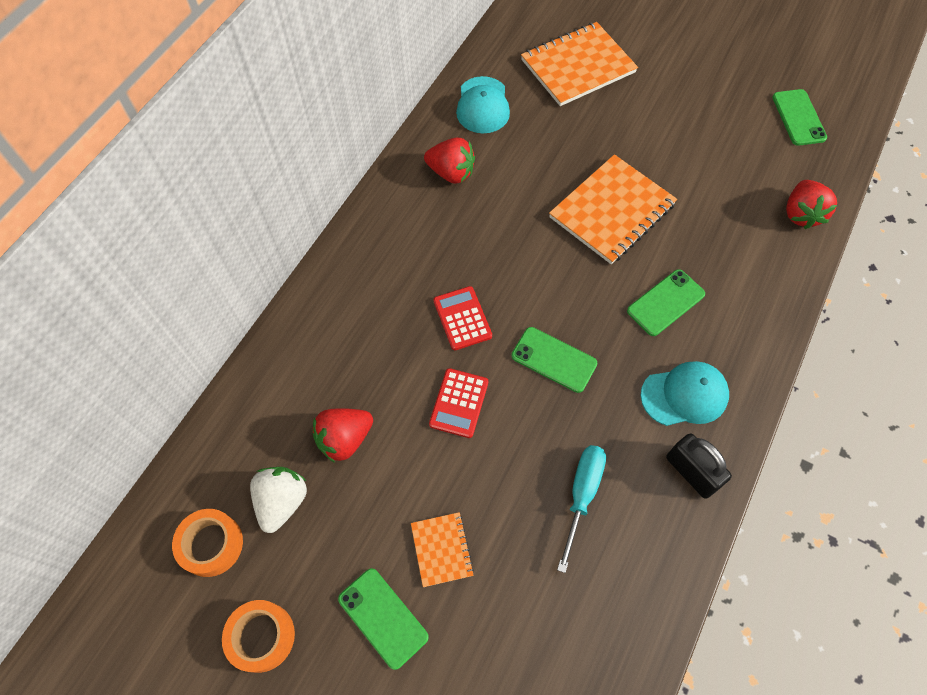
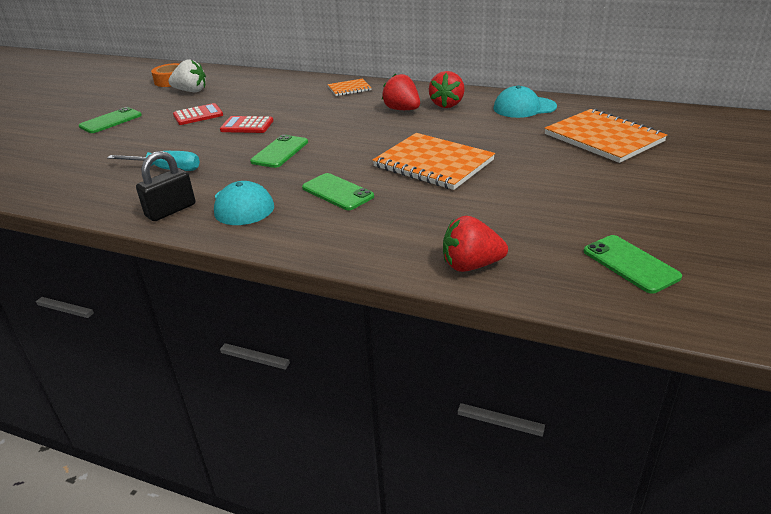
camera: 85 degrees right, 30 degrees down
orange tape [222,600,295,673] -> none
red strawberry [312,408,373,463] -> red strawberry moved to [382,73,420,110]
orange notebook [411,512,474,587] -> orange notebook moved to [327,79,372,96]
red calculator [433,286,492,350] -> red calculator moved to [173,103,223,125]
green phone [772,89,827,146] -> green phone turned 75 degrees clockwise [584,235,682,294]

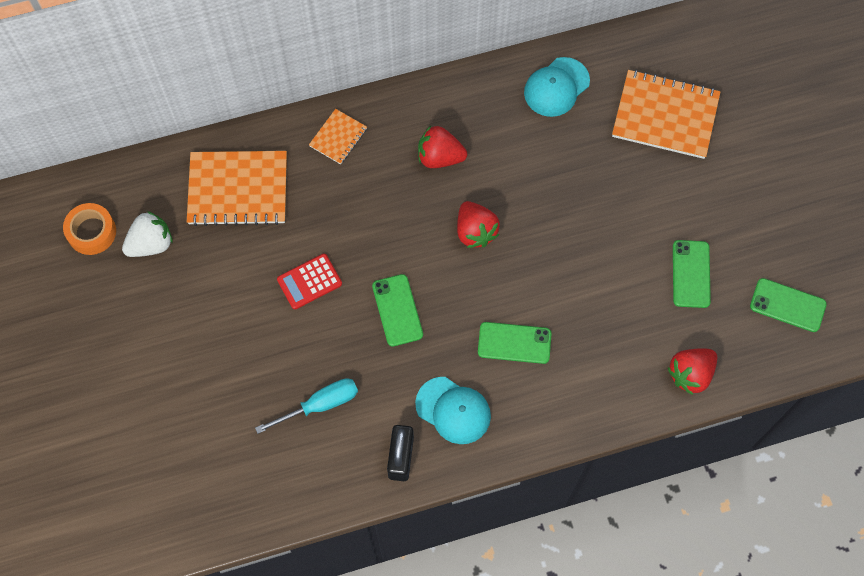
camera: 40 degrees left, 35 degrees up
green phone [79,107,142,133] -> green phone moved to [673,240,711,308]
red calculator [173,103,223,125] -> none
orange notebook [372,133,495,190] -> orange notebook moved to [187,151,287,226]
red strawberry [429,71,465,108] -> red strawberry moved to [457,201,500,248]

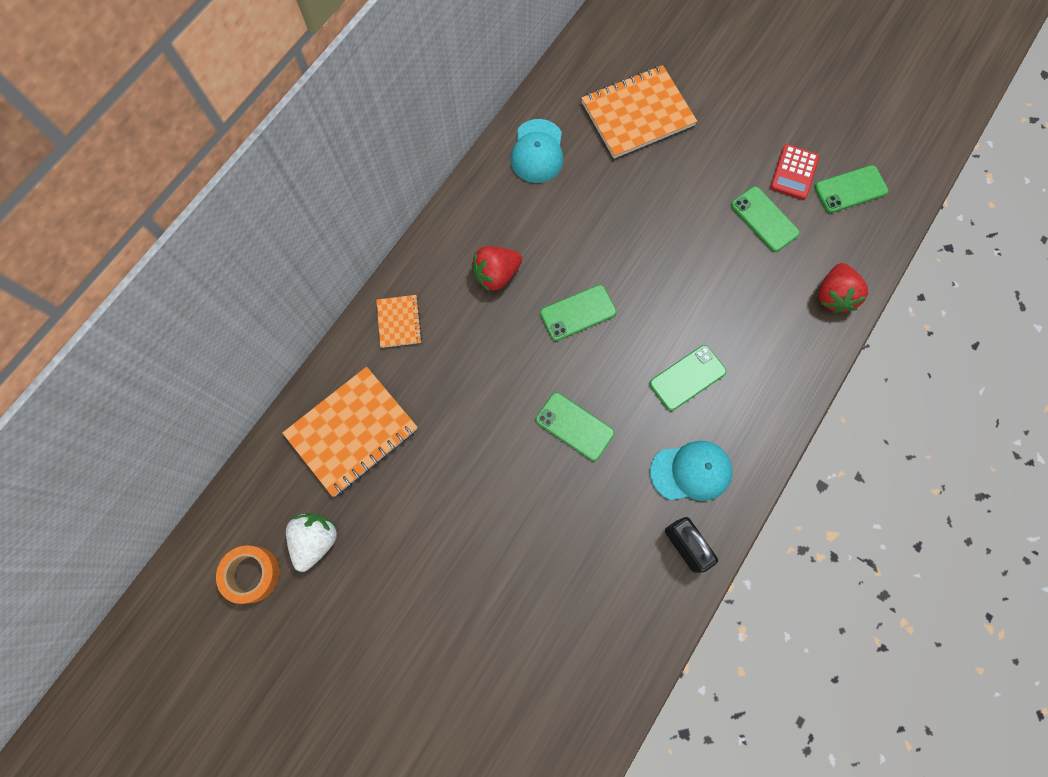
camera: 40 degrees left, 5 degrees up
turquoise screwdriver [255,378,358,434] -> none
red calculator [277,254,342,309] -> red calculator moved to [770,144,819,200]
red strawberry [457,201,500,248] -> green phone [540,285,617,341]

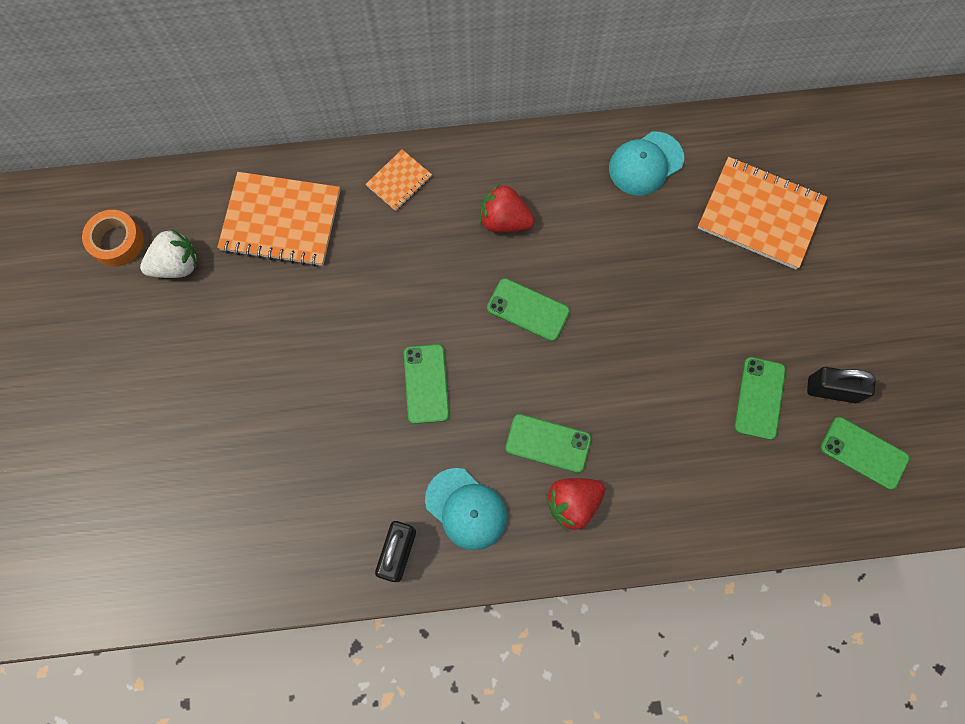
camera: 50 degrees right, 0 degrees up
red calculator [770,144,819,200] -> black padlock [807,367,876,403]
red strawberry [818,263,868,313] -> red strawberry moved to [546,478,605,531]

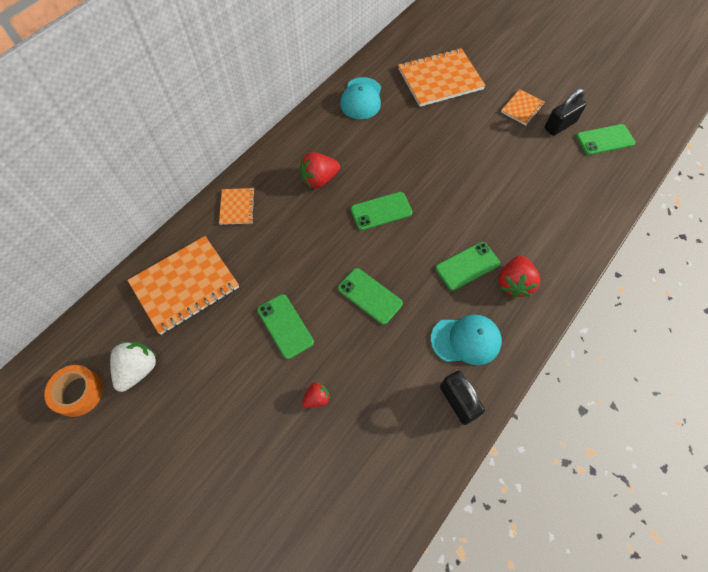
camera: 45 degrees left, 10 degrees down
green phone [735,357,786,440] -> green phone moved to [257,294,314,359]
none -> red strawberry [302,382,330,408]
none -> orange notebook [501,89,545,125]

